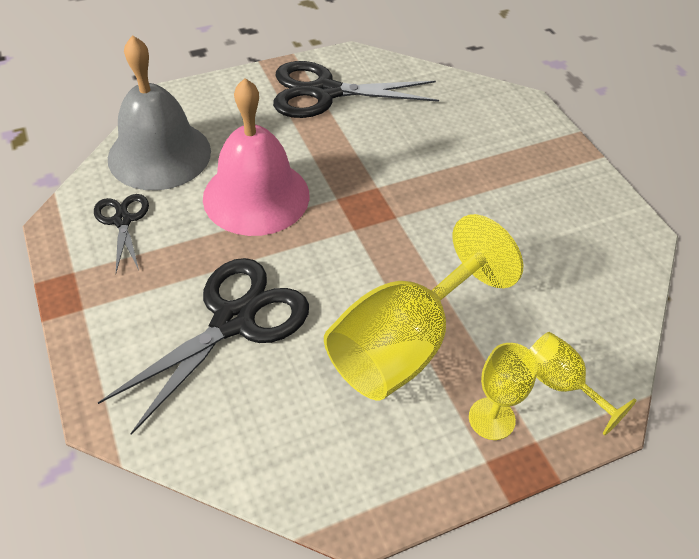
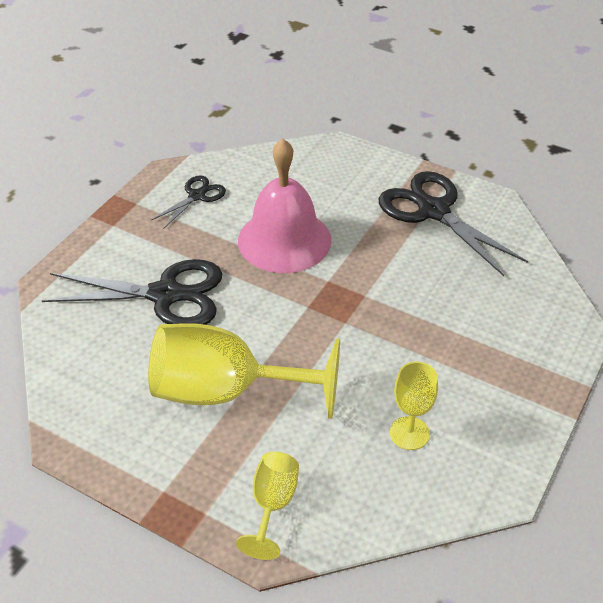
camera: 55 degrees right, 5 degrees down
grey bell [108,35,211,190] -> none
yellow goblet [469,343,538,440] -> yellow goblet moved to [390,362,438,450]

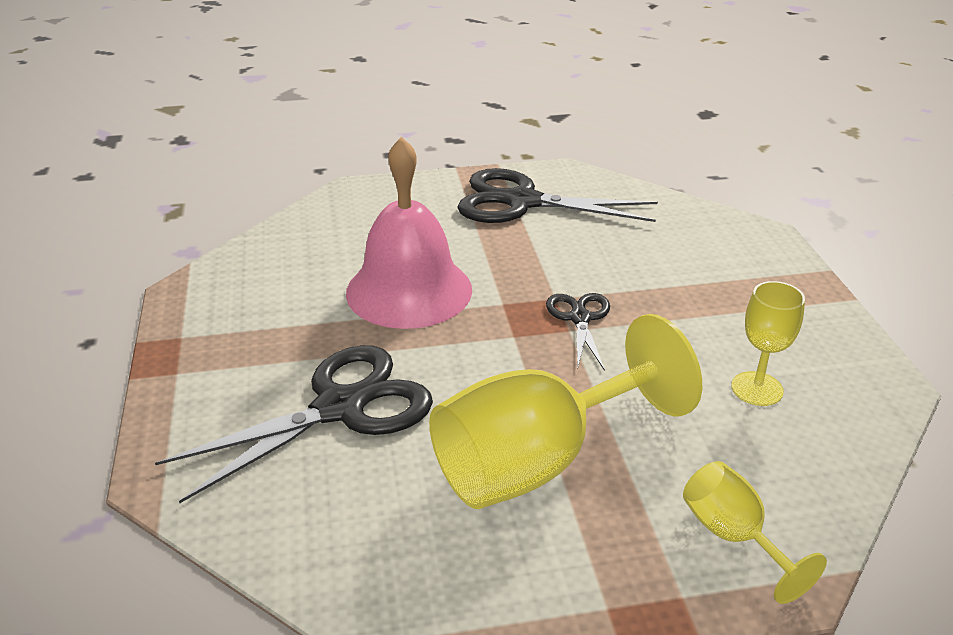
camera: 40 degrees left, 10 degrees down
black scissors [151,175,226,229] -> black scissors moved to [546,293,610,371]

